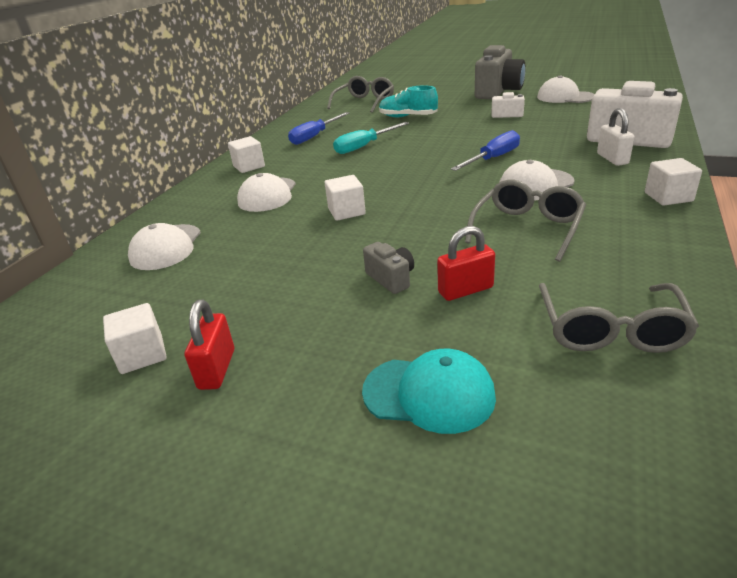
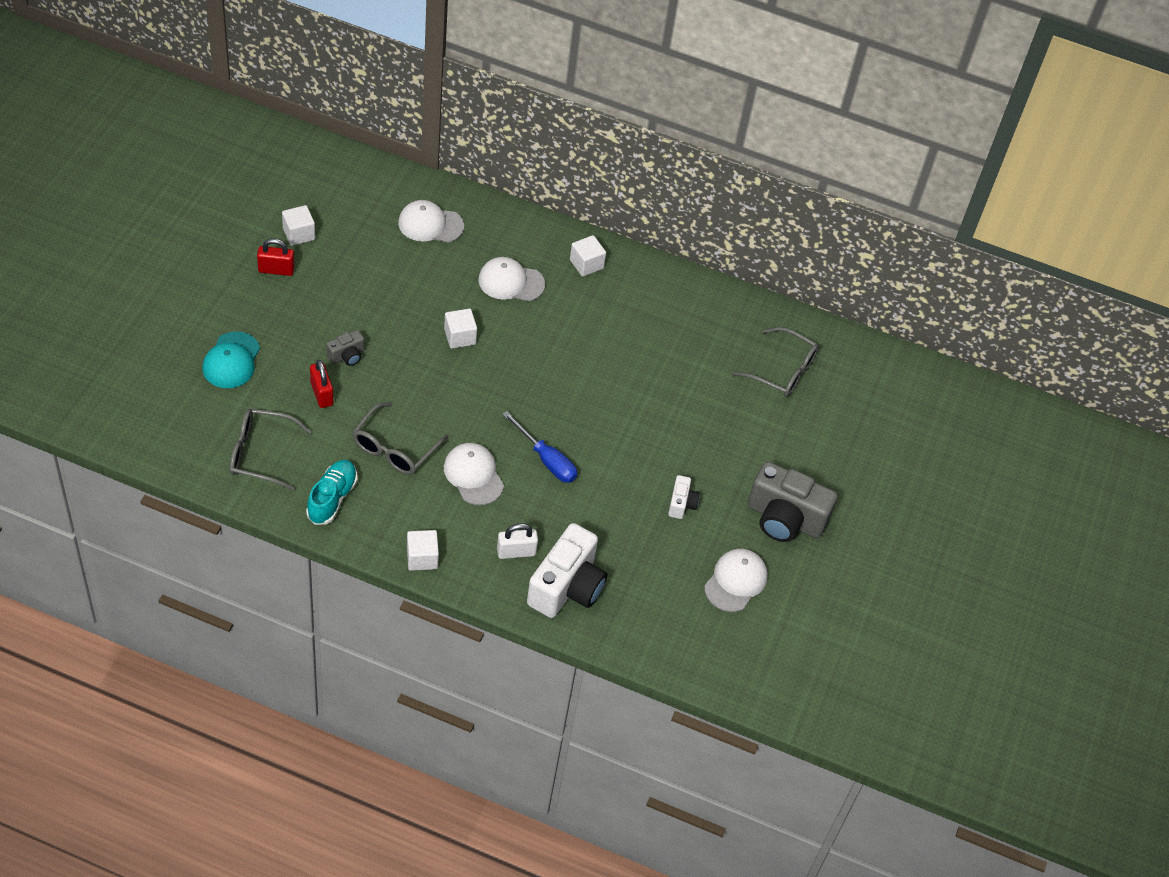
camera: 80 degrees right, 20 degrees up
blue screwdriver [288,112,350,145] -> none
turquoise screwdriver [333,122,409,154] -> none
turquoise shoe [379,86,438,117] -> turquoise shoe moved to [306,460,357,525]
grey glasses [465,180,586,262] -> grey glasses turned 90 degrees clockwise [352,402,448,475]

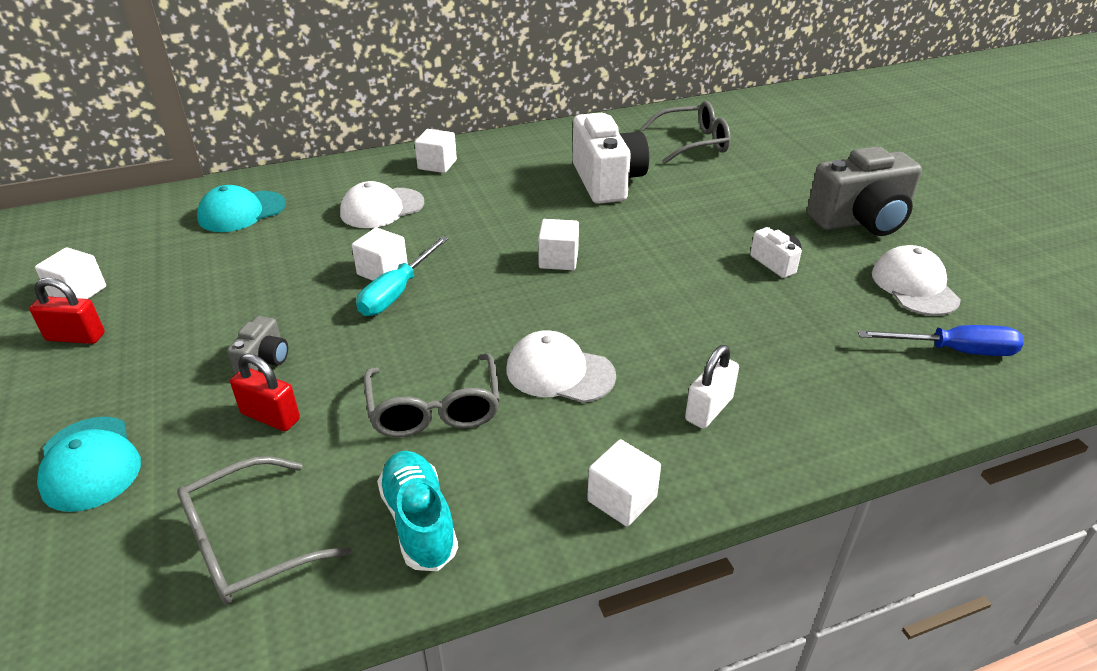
camera: 35 degrees left, 15 degrees down
red padlock [257,239,295,276] -> red padlock turned 45 degrees clockwise [29,277,105,344]
white cap [398,200,464,243] -> turquoise cap [197,185,286,232]
blue screwdriver [502,411,577,483] -> blue screwdriver moved to [858,325,1024,356]
white camera [527,523,607,618] -> white camera moved to [572,113,649,204]
none -> turquoise screwdriver [356,236,449,316]
none -> white cube [538,219,579,270]

